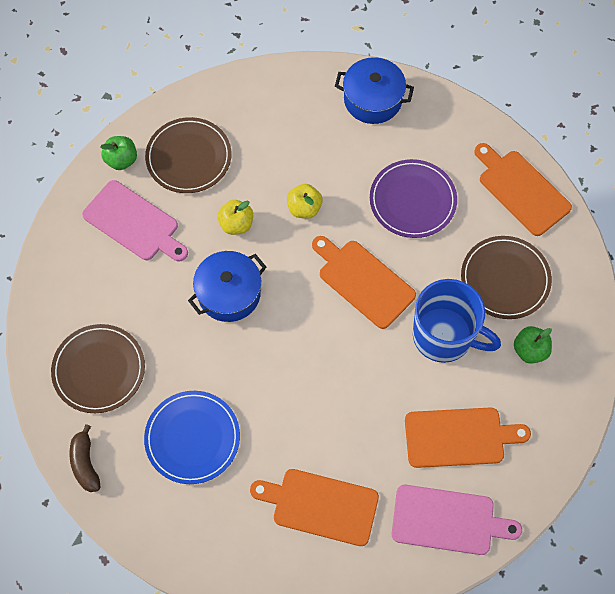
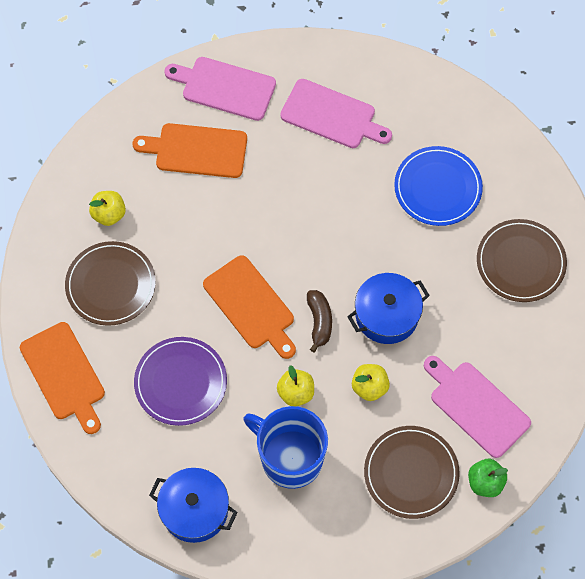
camera: 170 degrees left, 0 degrees up
brown banana [69,424,100,492] -> brown banana moved to [307,290,332,352]
orange cutting board [250,469,379,546] -> pink cutting board [280,79,392,148]
blue mug [413,279,501,363] -> blue mug moved to [244,406,328,489]
green apple [514,326,552,364] -> yellow apple [89,191,126,226]

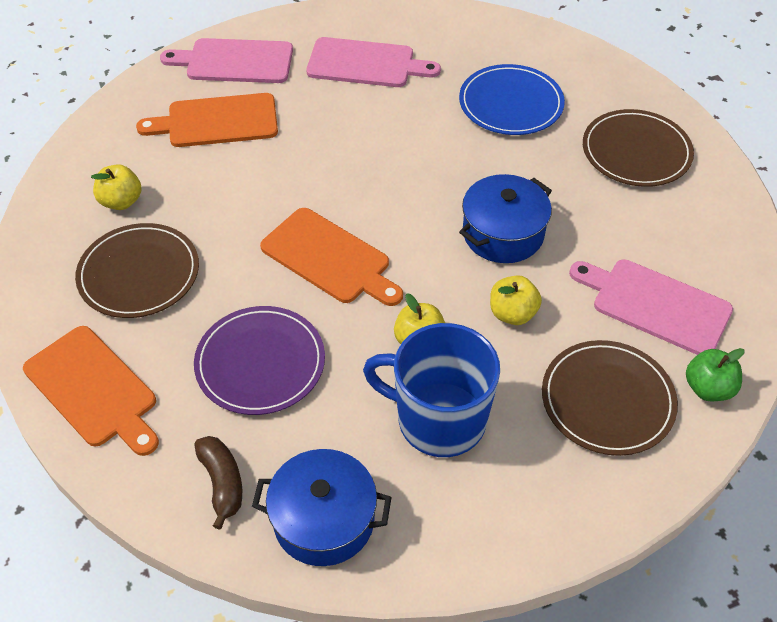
camera: 15 degrees left, 15 degrees down
brown banana [307,290,332,352] -> brown banana moved to [195,436,242,530]

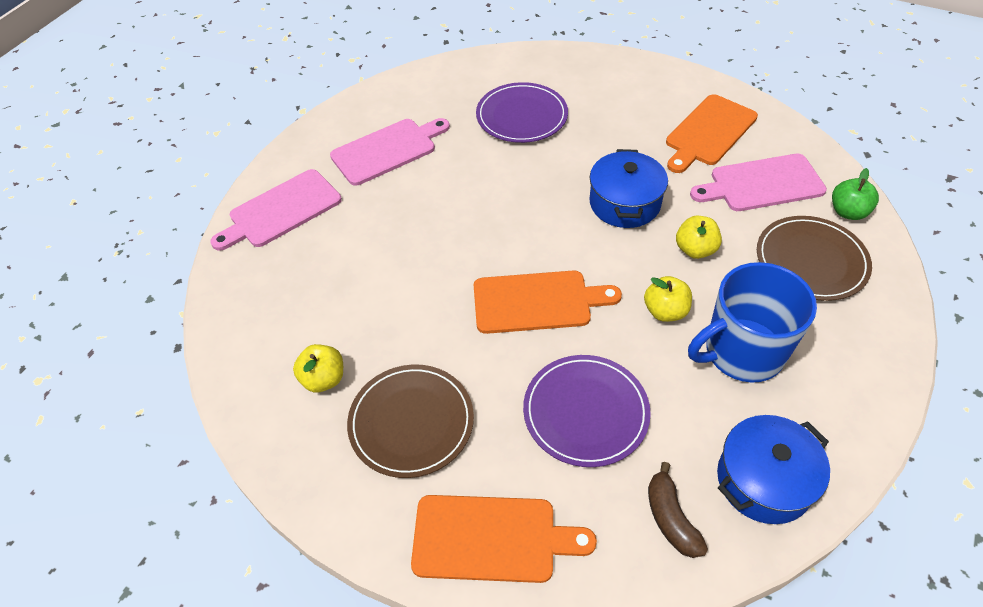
camera: 40 degrees left, 0 degrees up
orange cutting board [136,93,278,147] -> orange cutting board moved to [666,94,758,173]
brown banana [195,436,242,530] -> brown banana turned 135 degrees counterclockwise [648,462,708,558]
blue plate [459,64,565,135] -> purple plate [476,82,568,143]
brown plate [583,109,694,187] -> none

